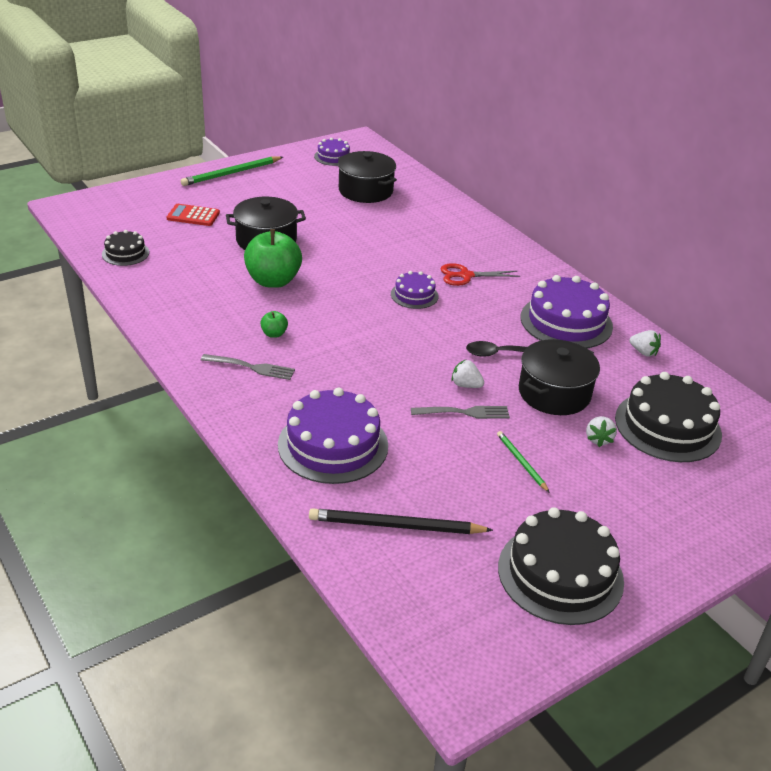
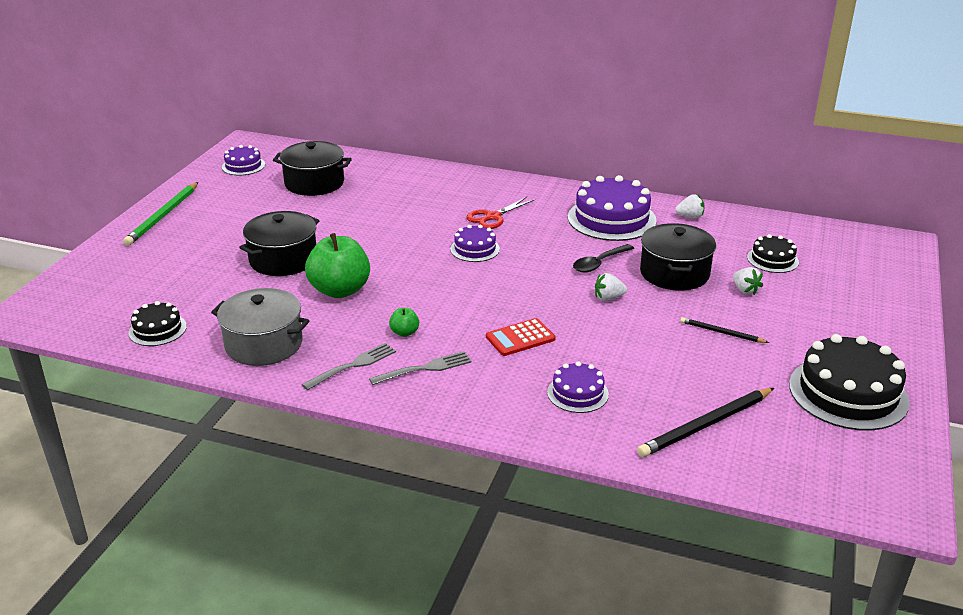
camera: 35 degrees left, 5 degrees down
red calculator [167,204,220,226] -> red calculator moved to [486,318,556,356]
purple cake [278,388,388,484] -> purple cake [547,361,609,413], size x0.53
grey fork [411,406,510,419] -> grey fork moved to [302,343,396,390]
green pencil [497,431,550,493] -> black pencil [680,317,769,343]
black cake [615,372,722,462] -> black cake [747,234,799,273], size x0.53
none -> grey pot [211,288,310,366]

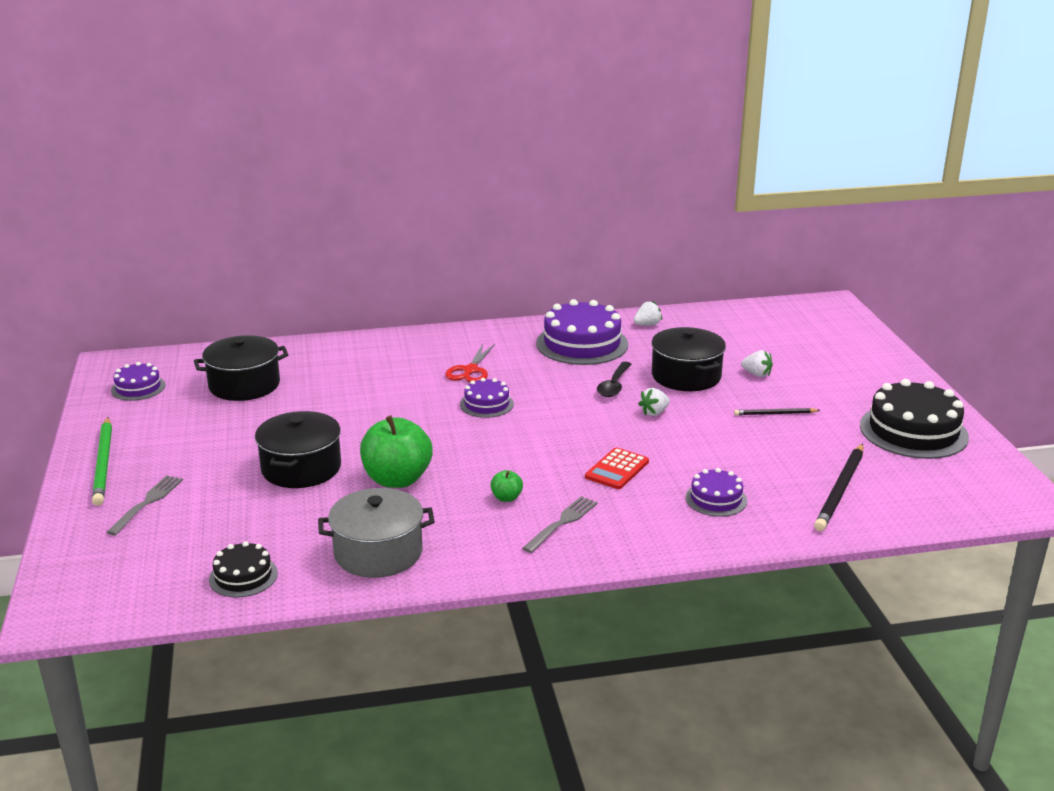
camera: 30 degrees left, 5 degrees down
grey fork [302,343,396,390] -> grey fork moved to [106,475,183,535]
black cake [747,234,799,273] -> none

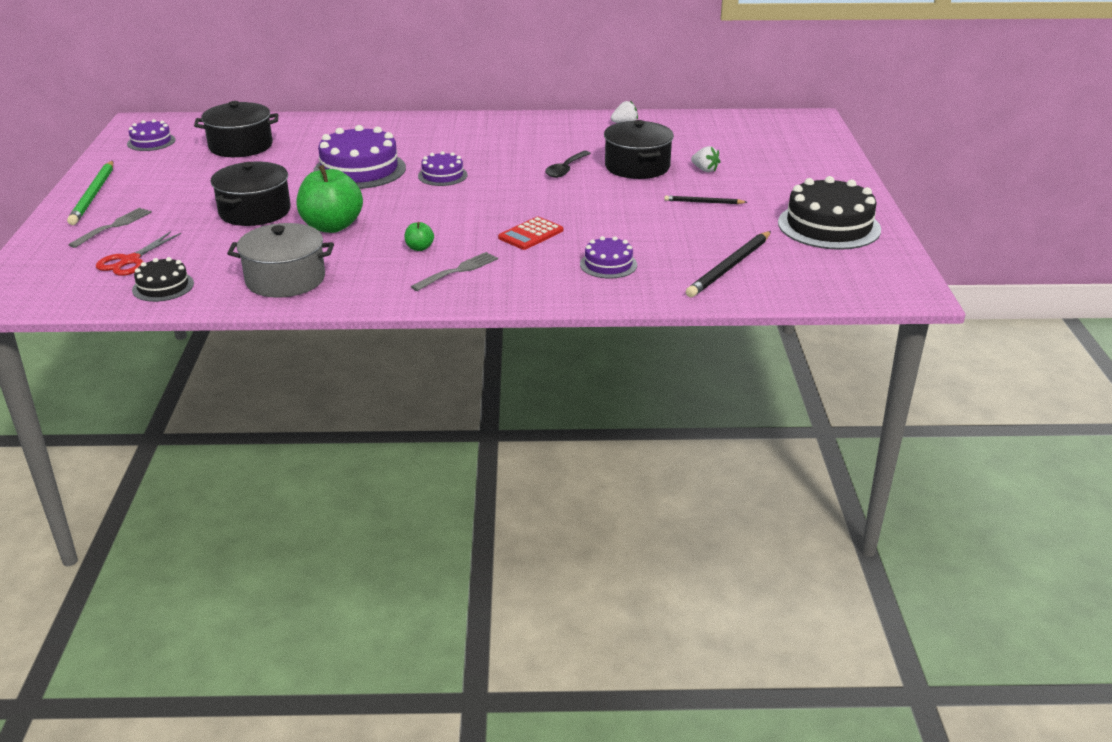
camera: 10 degrees right, 5 degrees up
red scissors [445,344,495,382] -> red scissors moved to [96,231,182,276]
purple cake [536,299,628,365] -> purple cake moved to [313,125,406,189]
white strawberry [638,388,670,416] -> none

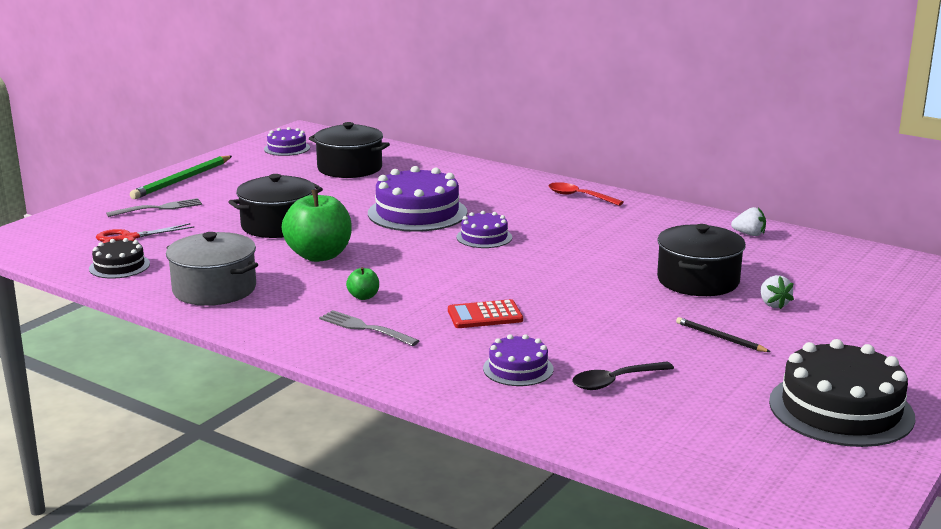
camera: 35 degrees right, 10 degrees down
grey fork [411,252,498,291] -> grey fork turned 135 degrees counterclockwise [319,310,419,346]
black spoon [545,151,591,178] -> black spoon moved to [572,362,674,390]
black pencil [686,231,771,297] -> none
none -> red spoon [548,182,624,206]

